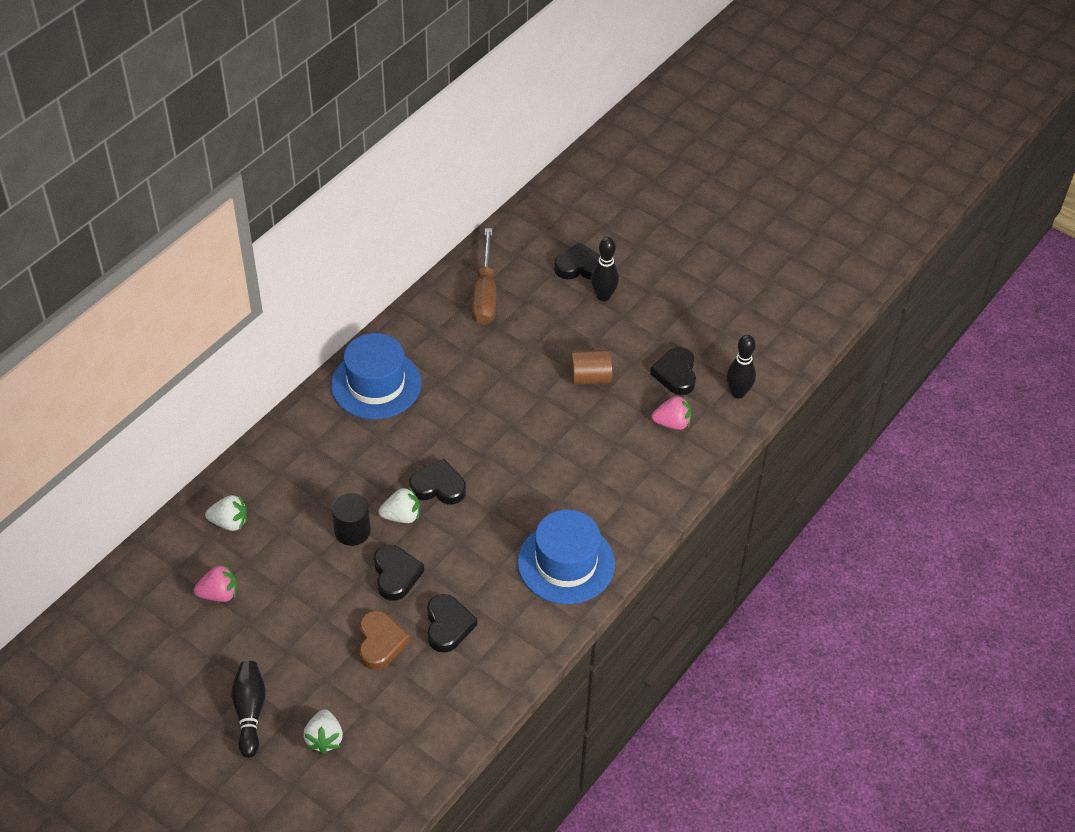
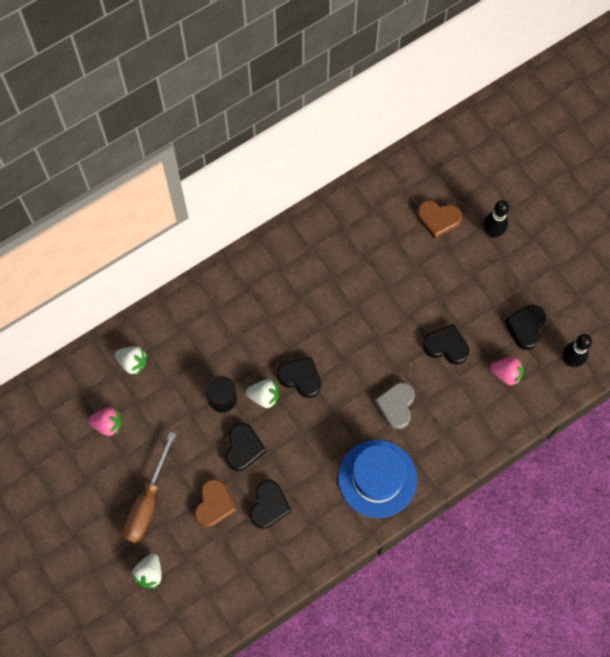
camera: 20 degrees right, 20 degrees up
black bowling pin [231,661,266,758] -> none
blue hat [331,333,421,419] -> none
brown screwdriver [472,228,496,325] -> brown screwdriver moved to [122,432,176,543]
black heart [554,242,600,279] -> black heart moved to [423,324,469,365]
brown cylinder [570,349,612,385] -> none
none -> grey heart [374,382,415,429]
none -> brown heart [417,201,462,239]

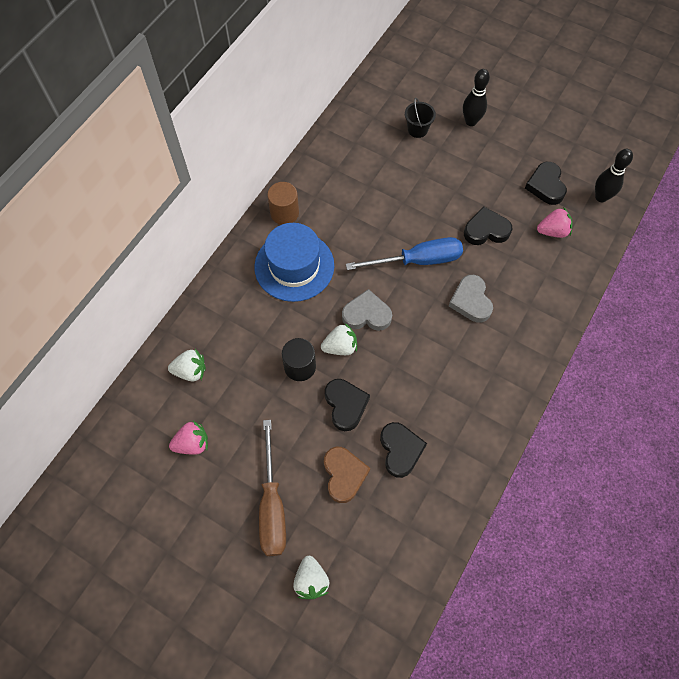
camera: 25 degrees left, 5 degrees down
black heart [277,357,321,398] -> grey heart [342,289,392,331]
blue hat [338,440,417,518] -> blue hat moved to [254,223,334,302]
brown heart [417,201,462,239] -> black bucket [405,98,436,138]
none -> brown cylinder [267,182,299,225]
none -> blue screwdriver [346,237,463,270]

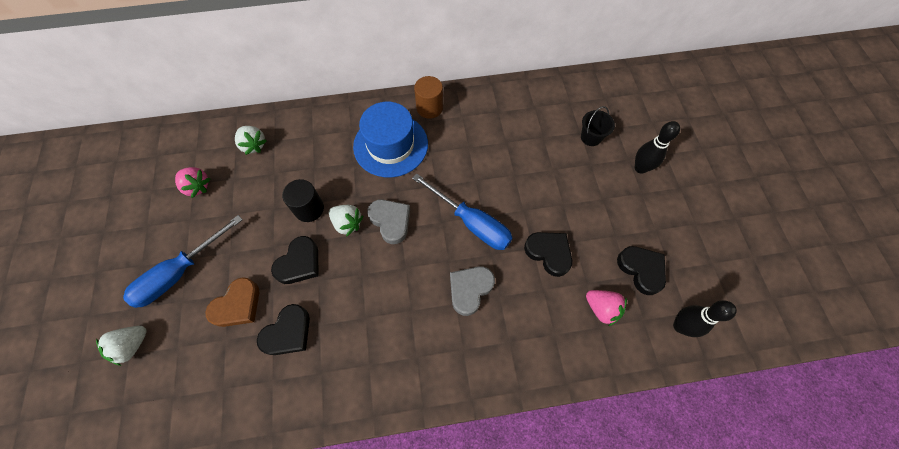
camera: 50 degrees right, 0 degrees up
brown screwdriver [259,420,286,556] -> blue screwdriver [123,215,243,308]
black heart [525,162,567,205] -> black heart turned 105 degrees clockwise [617,246,666,295]

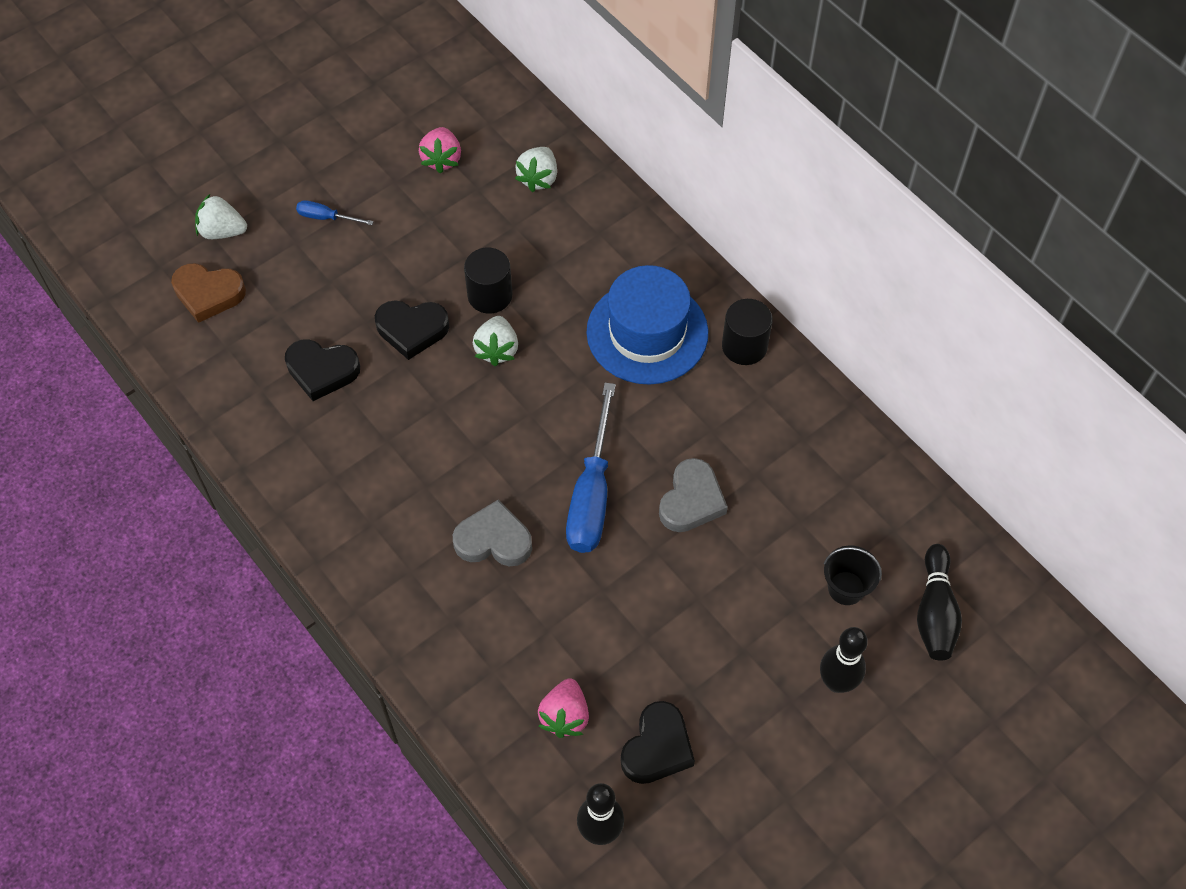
camera: 60 degrees right, 5 degrees down
blue screwdriver [123,215,243,308] -> blue screwdriver [296,200,374,225], size x0.46
brown heart [205,277,260,327] -> brown heart moved to [171,263,246,323]
grey heart [367,199,410,244] -> grey heart moved to [659,458,728,532]
brown cylinder [414,76,443,119] -> black cylinder [722,299,773,365]
black heart [524,232,572,277] -> none
none -> black bowling pin [917,544,962,661]

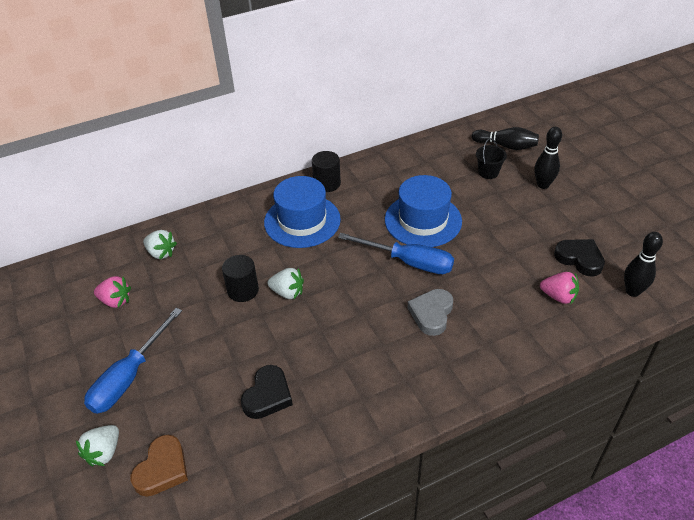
camera: 75 degrees left, 15 degrees down
blue screwdriver [296,200,374,225] -> blue screwdriver [84,308,182,414], size x2.16
black heart [375,300,449,360] -> none
grey heart [659,458,728,532] -> blue hat [385,175,462,247]

